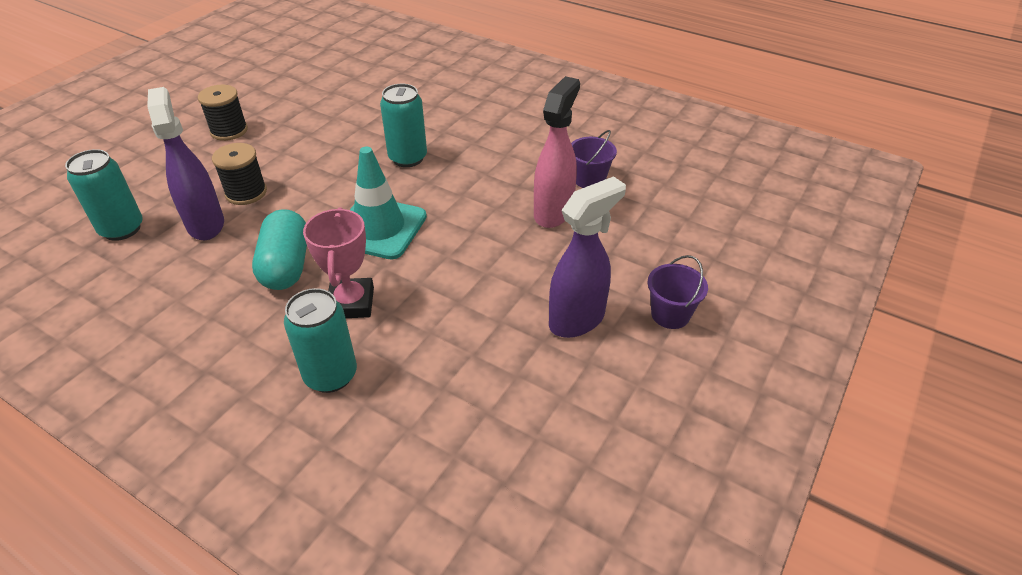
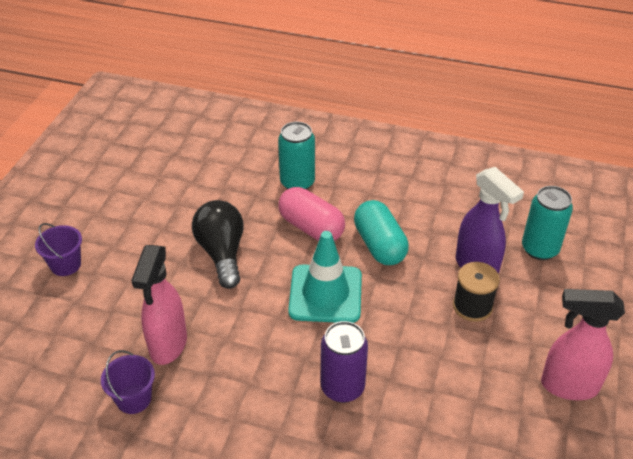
camera: 165 degrees right, 0 degrees up
black spool [198,85,248,141] -> pink spray bottle [541,289,625,400]
pink trophy [303,207,374,318] -> pink capsule [278,187,345,241]
turquoise can [380,84,427,167] -> purple can [321,321,368,403]
purple spray bottle [549,176,626,338] -> none
none -> black light bulb [192,200,244,289]

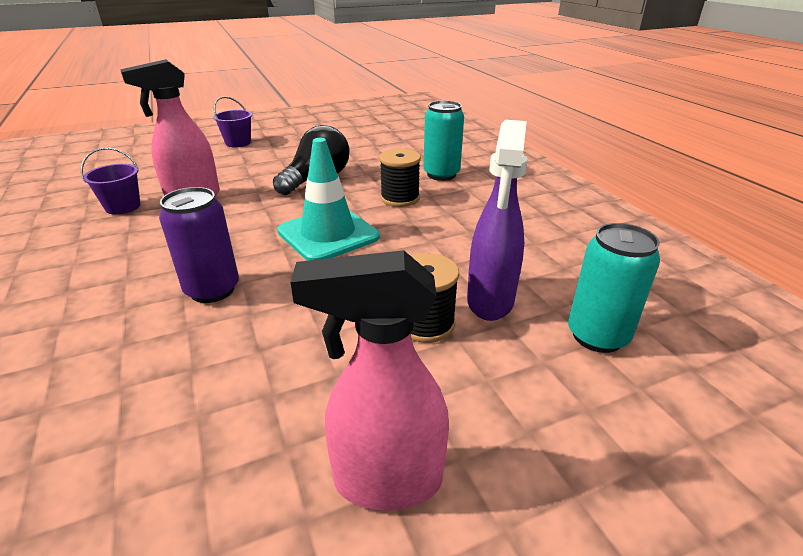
camera: 50 degrees right, 10 degrees down
pink capsule [278,187,345,241] -> black spool [379,149,421,207]
turquoise capsule [354,200,409,265] -> none
pink spray bottle [541,289,625,400] -> pink spray bottle turned 60 degrees counterclockwise [290,250,449,511]

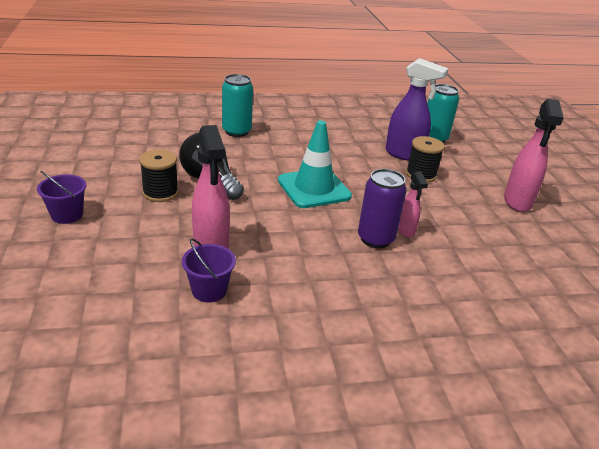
camera: 80 degrees left, 0 degrees up
black spool [379,149,421,207] -> black spool moved to [139,149,179,202]
none -> pink spray bottle [398,172,428,237]

